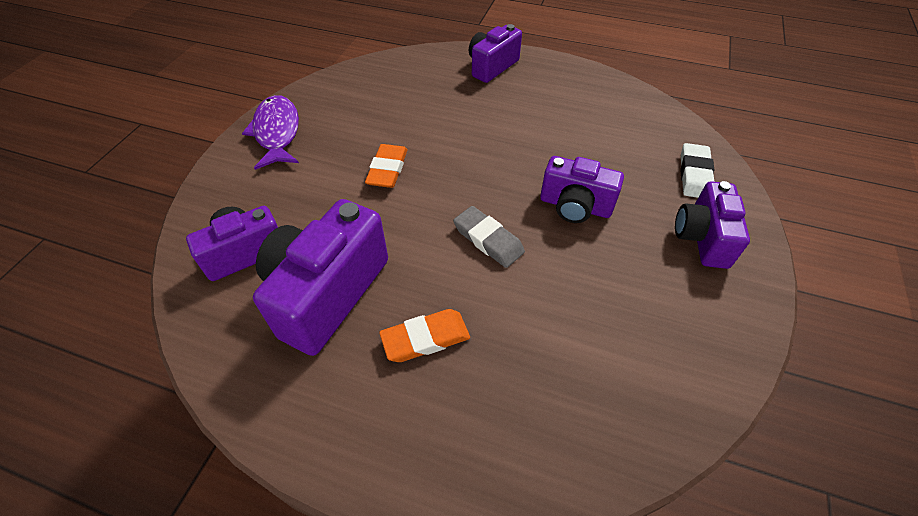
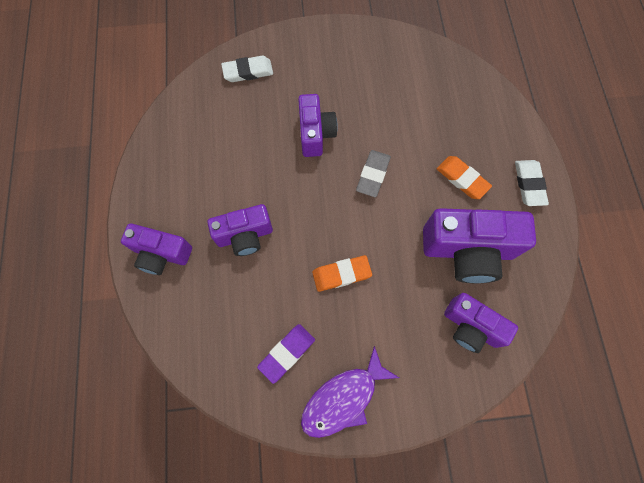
camera: 115 degrees left, 20 degrees up
purple camera [675,181,750,269] -> purple camera moved to [207,204,273,256]
none -> purple eraser [257,324,315,384]
none -> white eraser [515,160,549,206]

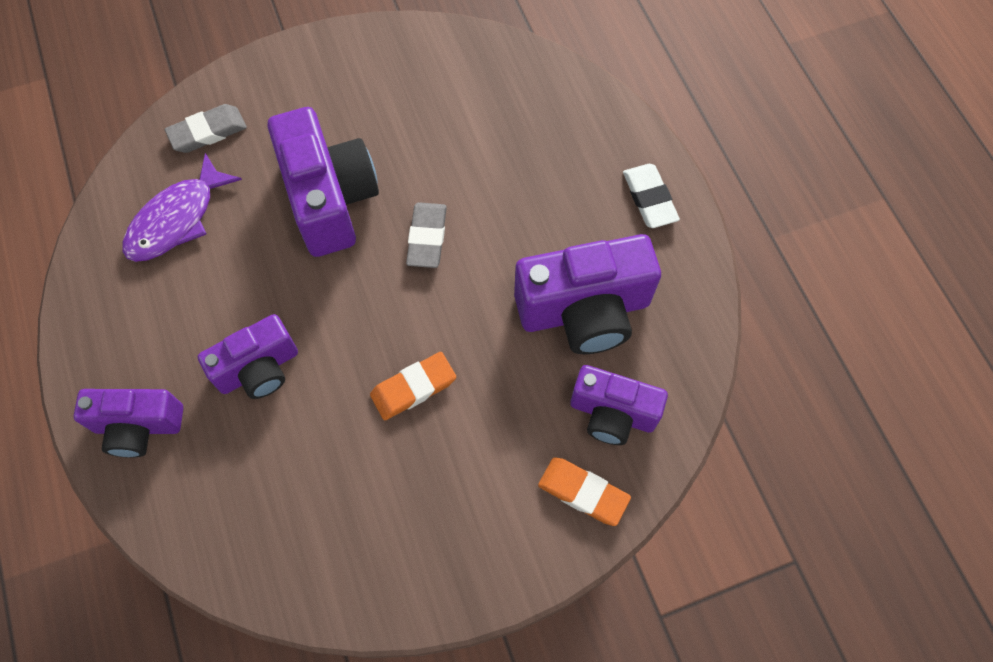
camera: 15 degrees left, 5 degrees down
white eraser [221,56,273,82] -> grey eraser [165,104,247,153]
purple eraser [257,324,315,384] -> none
purple camera [298,94,338,157] -> purple camera [267,107,379,257], size x1.58
purple fish [301,346,399,438] -> purple fish moved to [122,153,242,262]
orange eraser [437,156,492,199] -> orange eraser moved to [538,457,631,526]

